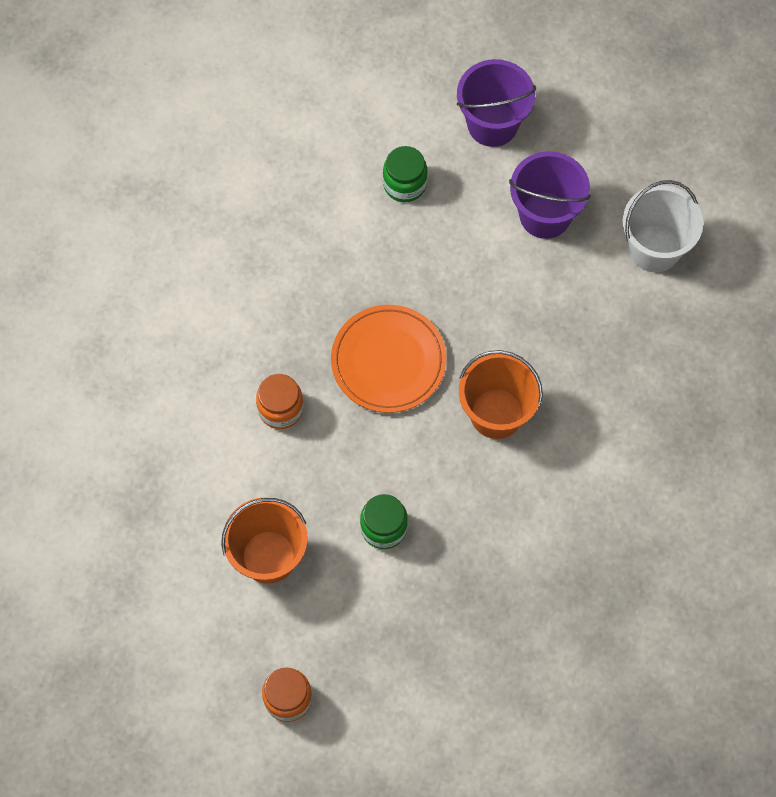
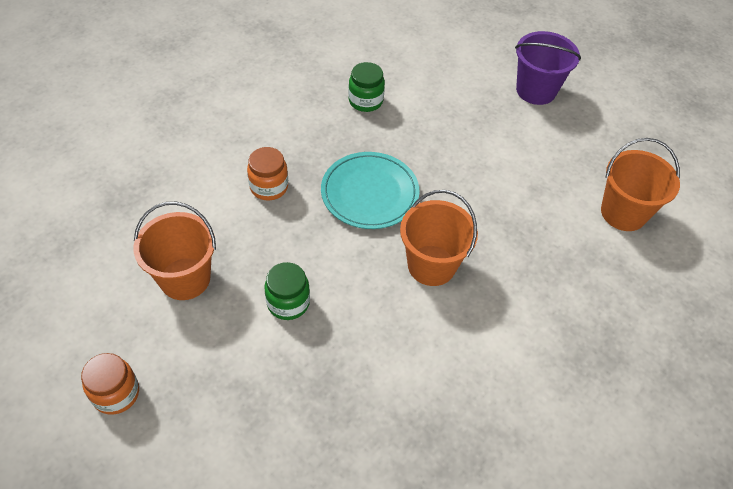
camera: 25 degrees right, 15 degrees down
orange plate [331,305,446,413] -> turquoise plate [321,152,420,229]
green jar [383,146,428,202] -> green jar moved to [348,62,385,112]
purple bucket [509,151,591,239] -> none
white bucket [623,180,703,272] -> orange bucket [601,138,680,231]

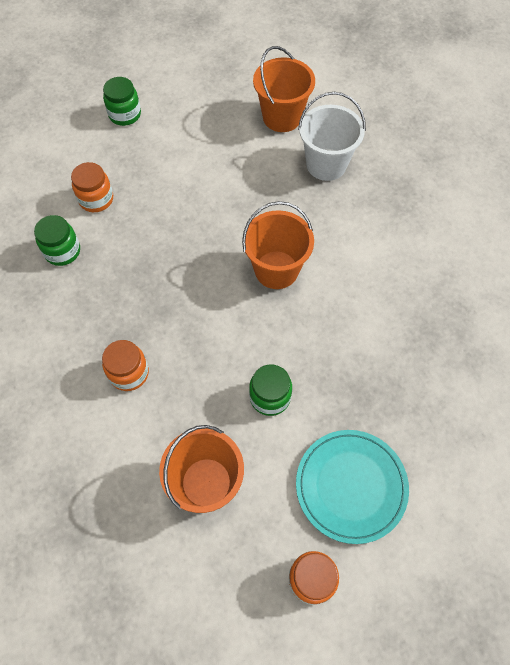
camera: 65 degrees left, 10 degrees up
turquoise plate [321,152,420,229] -> turquoise plate moved to [296,430,409,544]
purple bucket [515,31,581,105] -> green jar [103,77,141,126]
none -> orange jar [71,162,113,212]
none -> white bucket [298,92,366,181]

